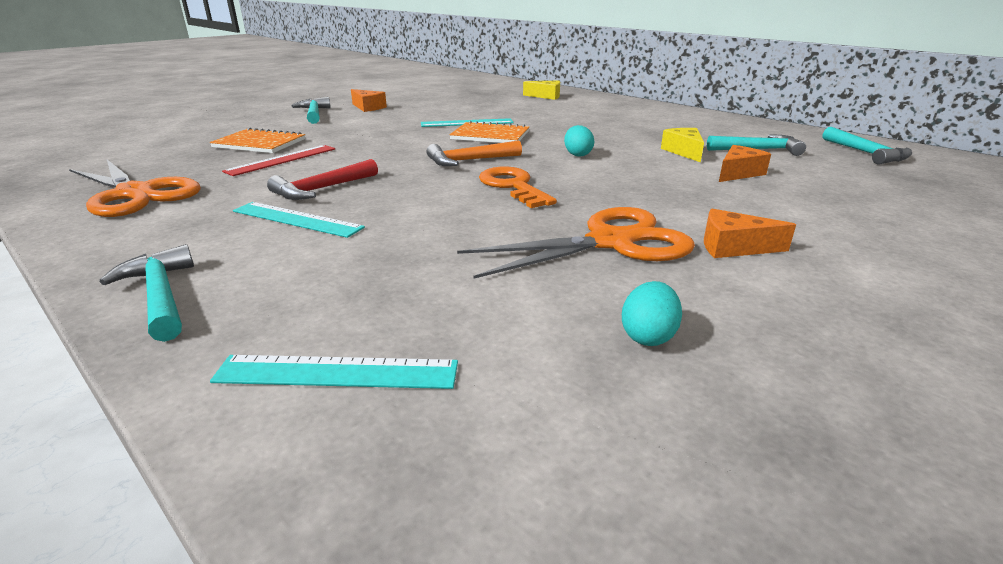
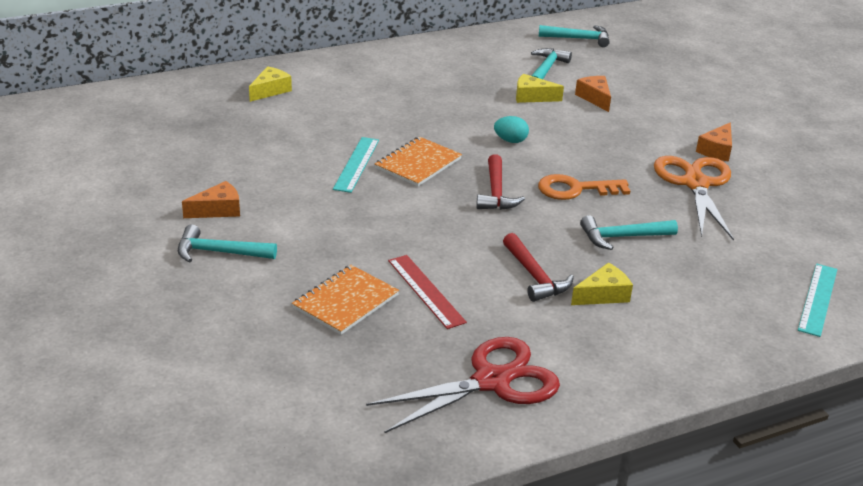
camera: 70 degrees left, 5 degrees up
orange scissors [69,160,201,217] -> red scissors [366,337,560,433]
turquoise hammer [100,244,194,342] -> turquoise hammer moved to [580,215,678,250]
turquoise ruler [233,202,365,238] -> yellow cheese [571,263,633,305]
orange hammer [427,140,522,166] -> red hammer [476,154,525,210]
turquoise egg [622,281,682,346] -> none

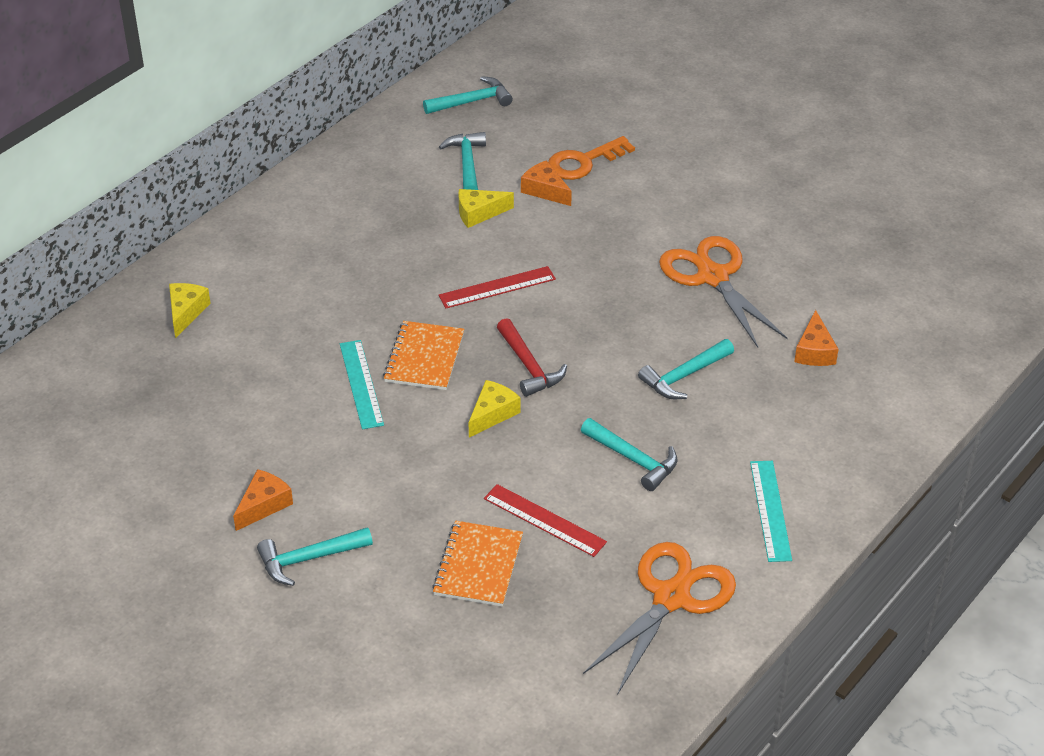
camera: 25 degrees left, 10 degrees up
red scissors [366,337,560,433] -> orange scissors [583,542,736,693]
turquoise egg [494,116,529,143] -> red ruler [438,266,556,308]
red hammer [503,233,574,302] -> turquoise hammer [581,418,678,491]
orange key [538,174,630,200] -> orange key moved to [548,136,635,180]
yellow cheese [571,263,633,305] -> yellow cheese moved to [469,380,520,438]
orange cheese [696,122,732,162] -> orange cheese moved to [794,310,839,366]
turquoise ruler [798,264,837,337] -> turquoise ruler moved to [750,461,792,562]

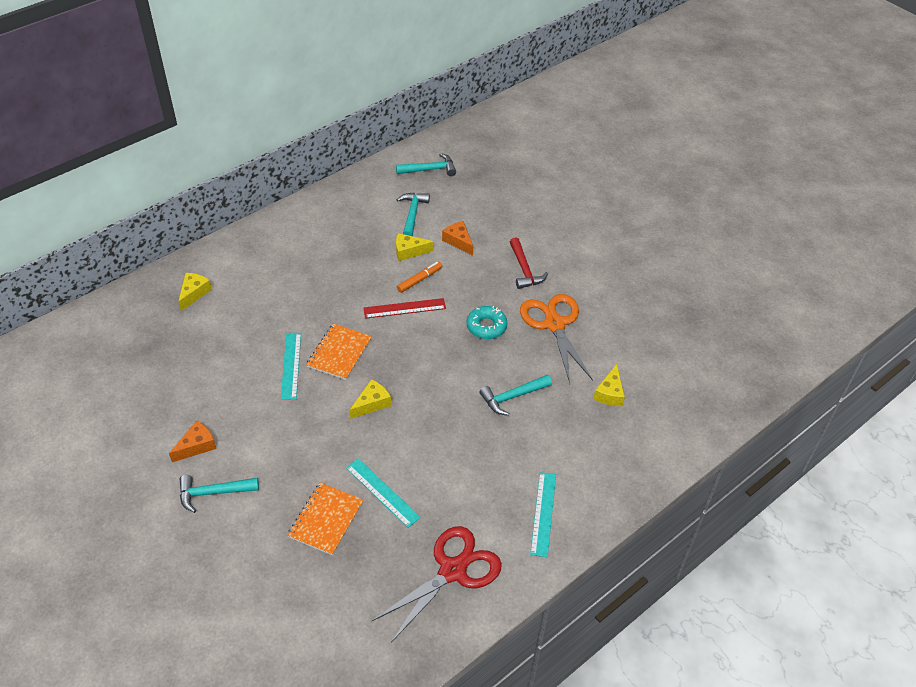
camera: 10 degrees right, 5 degrees up
red ruler [484,484,607,557] -> turquoise ruler [346,458,421,528]
red hammer [497,318,567,397] -> red hammer moved to [510,237,548,289]
orange key [548,136,635,180] -> none
turquoise hammer [581,418,678,491] -> none
orange scissors [583,542,736,693] -> red scissors [372,526,502,643]
orange cheese [794,310,839,366] -> yellow cheese [593,364,625,406]
none -> orange marker [397,262,442,293]
none -> turquoise donut [467,306,507,339]

